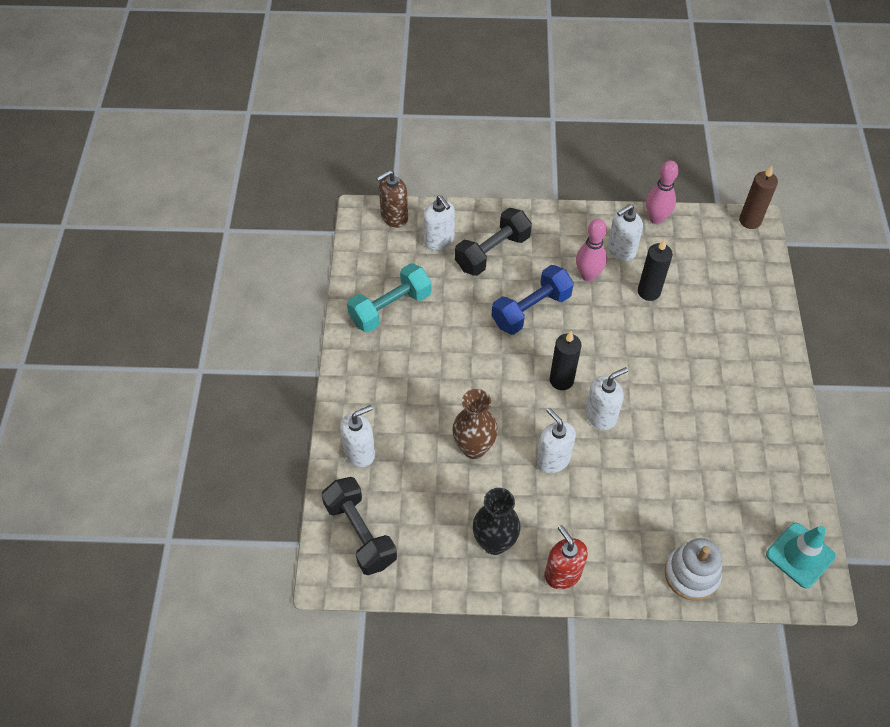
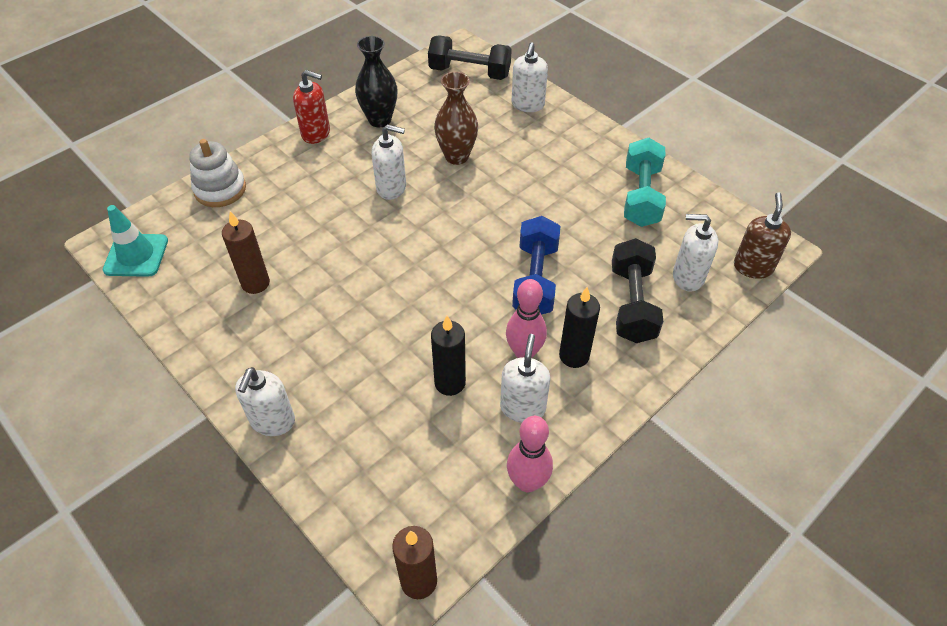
camera: 135 degrees right, 5 degrees down
black candle [550,331,582,390] -> black candle moved to [559,287,600,368]
white soap dispenser [585,367,628,430] -> white soap dispenser moved to [235,367,295,436]
none -> brown candle [222,211,270,294]

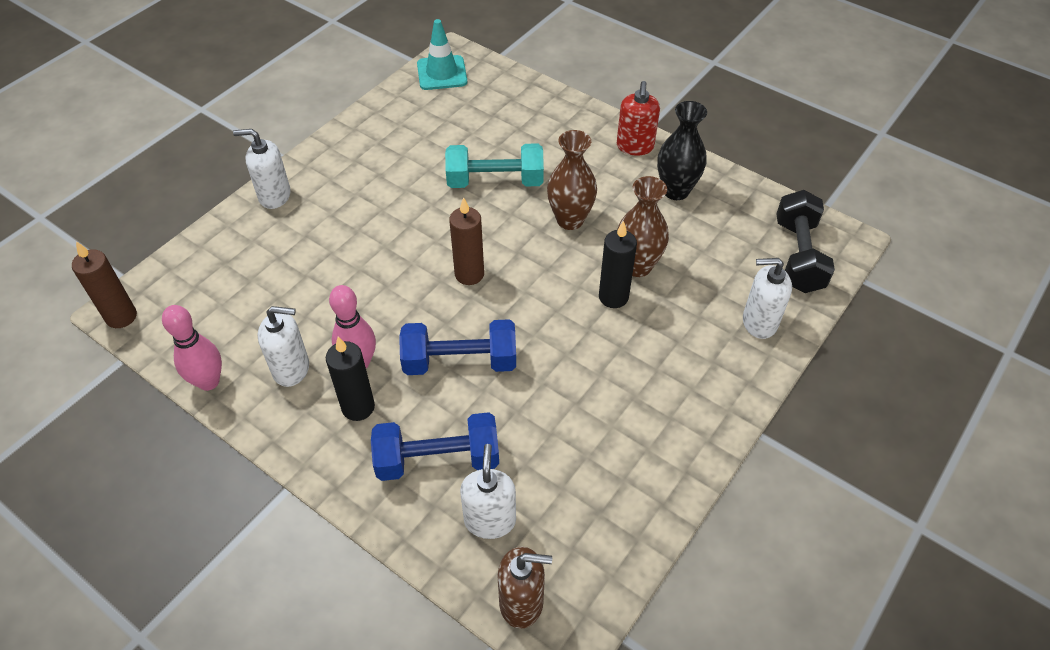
camera: 80 degrees right, 0 degrees up
white stacking toy [189,139,246,207] -> none
brown candle [222,211,270,294] -> brown candle moved to [449,197,484,285]
white soap dispenser [372,124,406,200] -> brown vase [547,130,597,230]
black candle [431,316,466,396] -> black candle moved to [599,221,637,308]
black dumbbell [612,238,664,343] -> blue dumbbell [371,412,499,481]
turquoise dumbbell [624,138,666,227] -> turquoise dumbbell moved to [445,143,544,188]

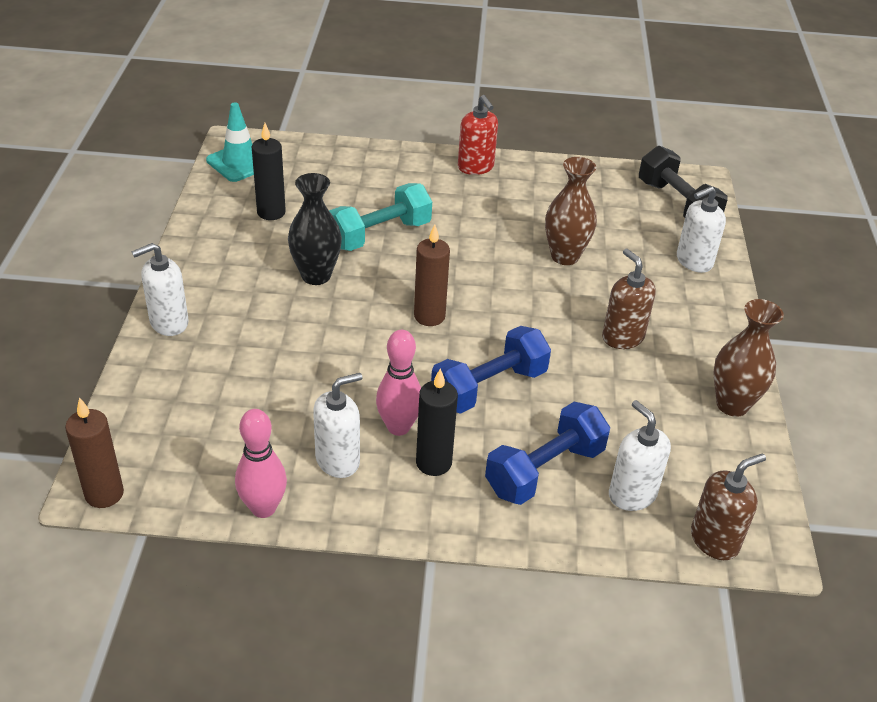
camera: 35 degrees left, 10 degrees down
brown vase [547,130,597,230] -> brown vase moved to [713,299,784,417]
black candle [599,221,637,308] -> black candle moved to [252,123,286,220]
black vase [657,101,707,200] -> black vase moved to [288,173,342,285]
none -> brown soap dispenser [602,249,656,349]

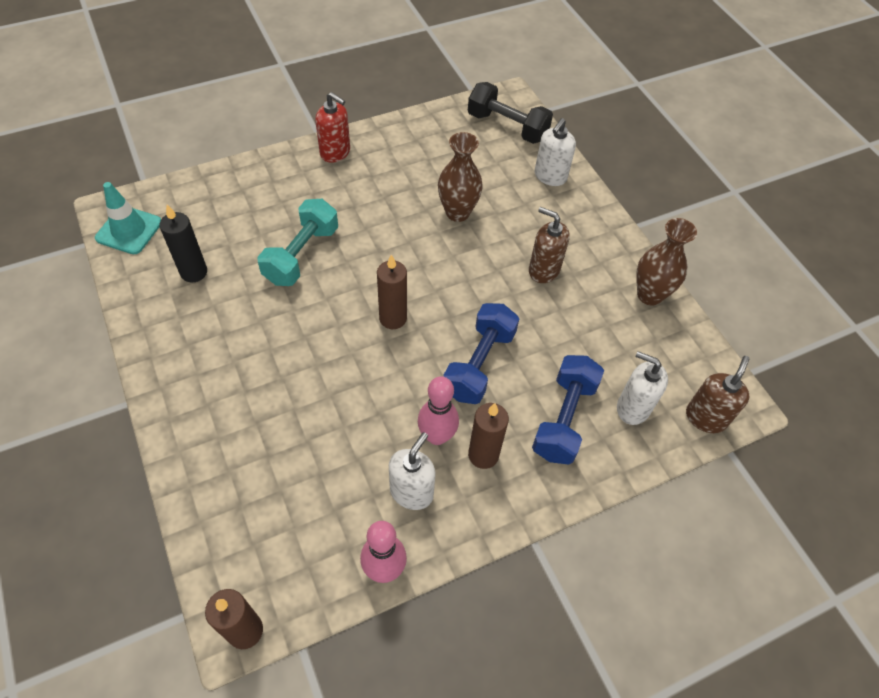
camera: 30 degrees left, 15 degrees up
white soap dispenser [131,243,189,336] -> none
black vase [288,173,342,285] -> none
black candle [416,368,458,476] -> brown candle [468,403,509,469]

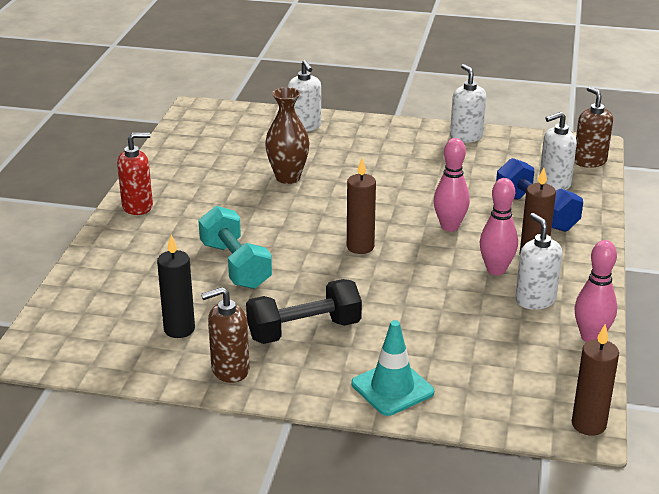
camera: 50 degrees left, 25 degrees down
turquoise traffic cone [95,182,161,254] -> turquoise traffic cone moved to [351,320,434,416]
blue dumbbell [443,303,519,404] -> pink bowling pin [434,138,470,231]
black dumbbell [468,82,553,144] -> black dumbbell moved to [246,279,362,344]
brown soap dispenser [529,207,570,283] -> brown soap dispenser moved to [201,287,250,383]
brown vase [636,218,697,305] -> white soap dispenser [450,64,486,143]

